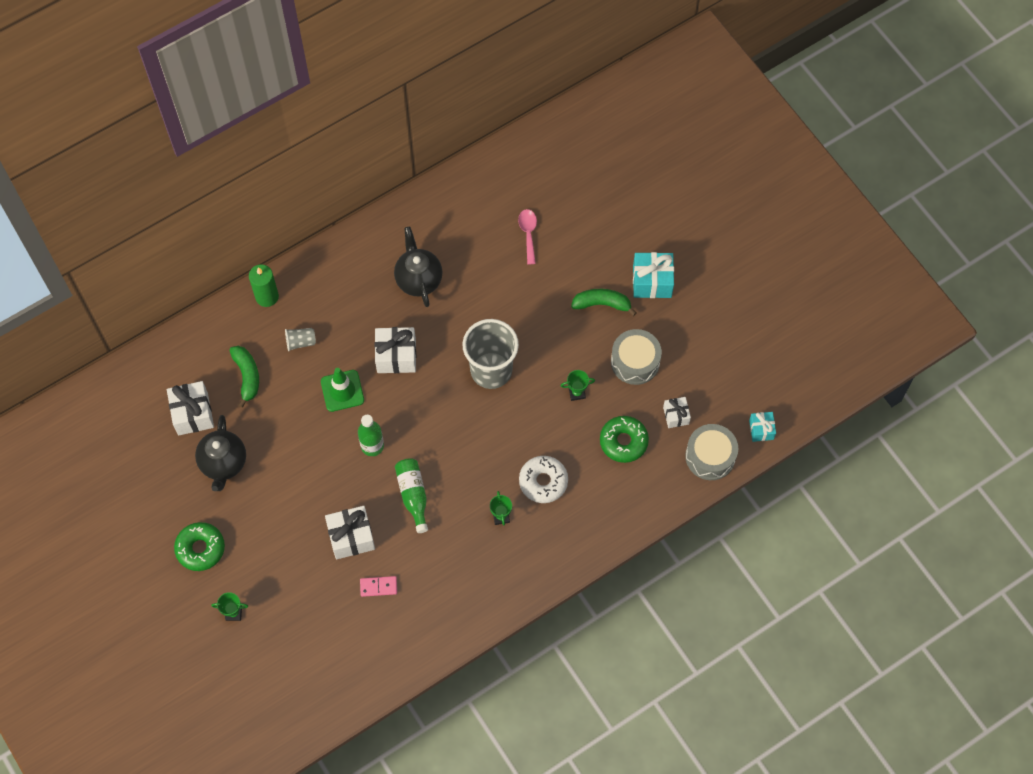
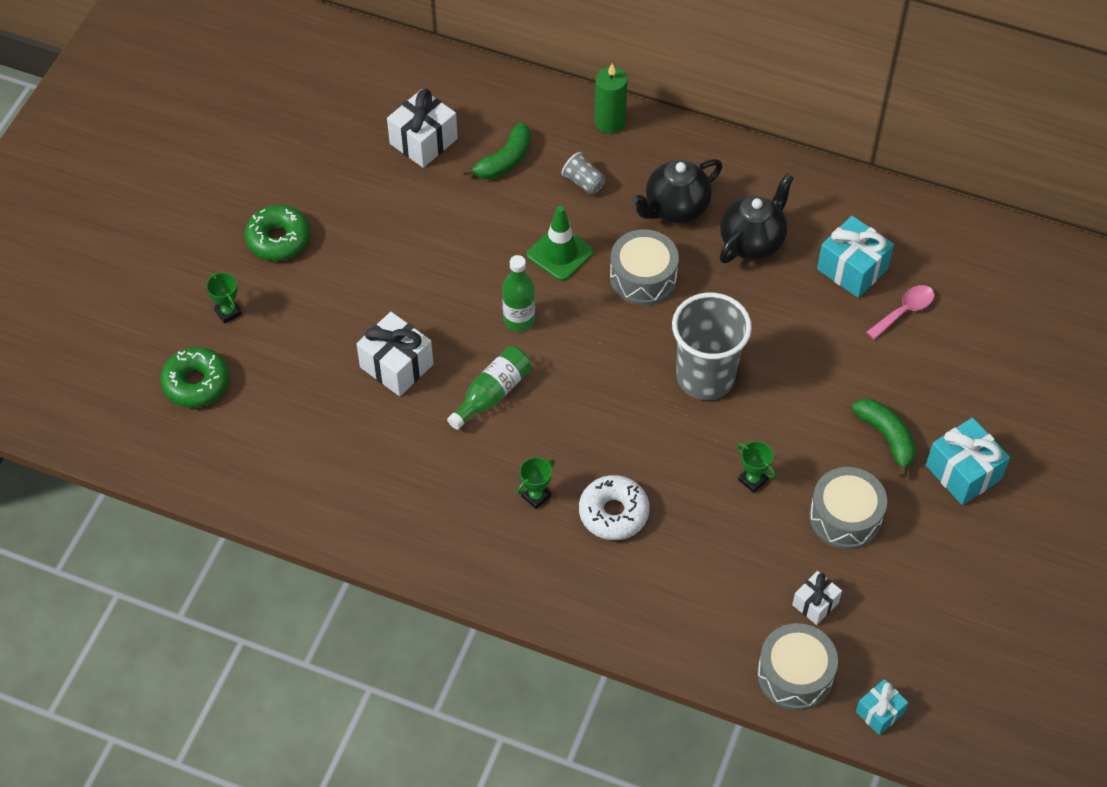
camera: 55 degrees right, 10 degrees down
black teapot [195,415,246,491] -> black teapot moved to [631,159,722,223]
pink domino [360,576,397,597] -> none
white gift [374,327,416,373] -> grey drum [610,229,679,305]
green donut [600,416,649,463] -> green donut moved to [160,347,229,408]
none -> turquoise gift [817,216,894,298]

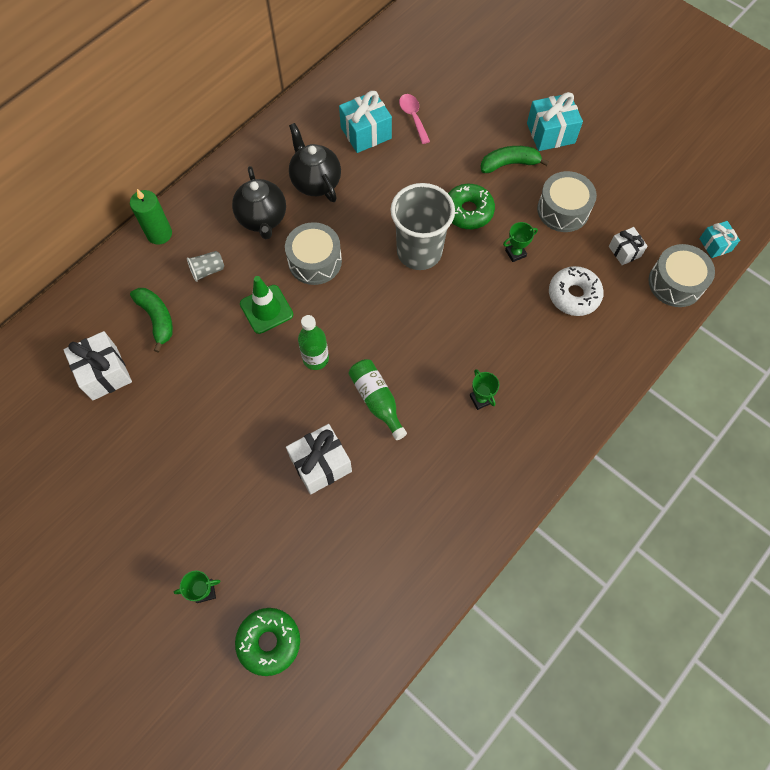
camera: 70 degrees left, 10 degrees up
green donut [245,205,310,261] -> green donut moved to [448,184,495,229]
white donut [579,475,650,540] -> white donut moved to [549,266,604,316]

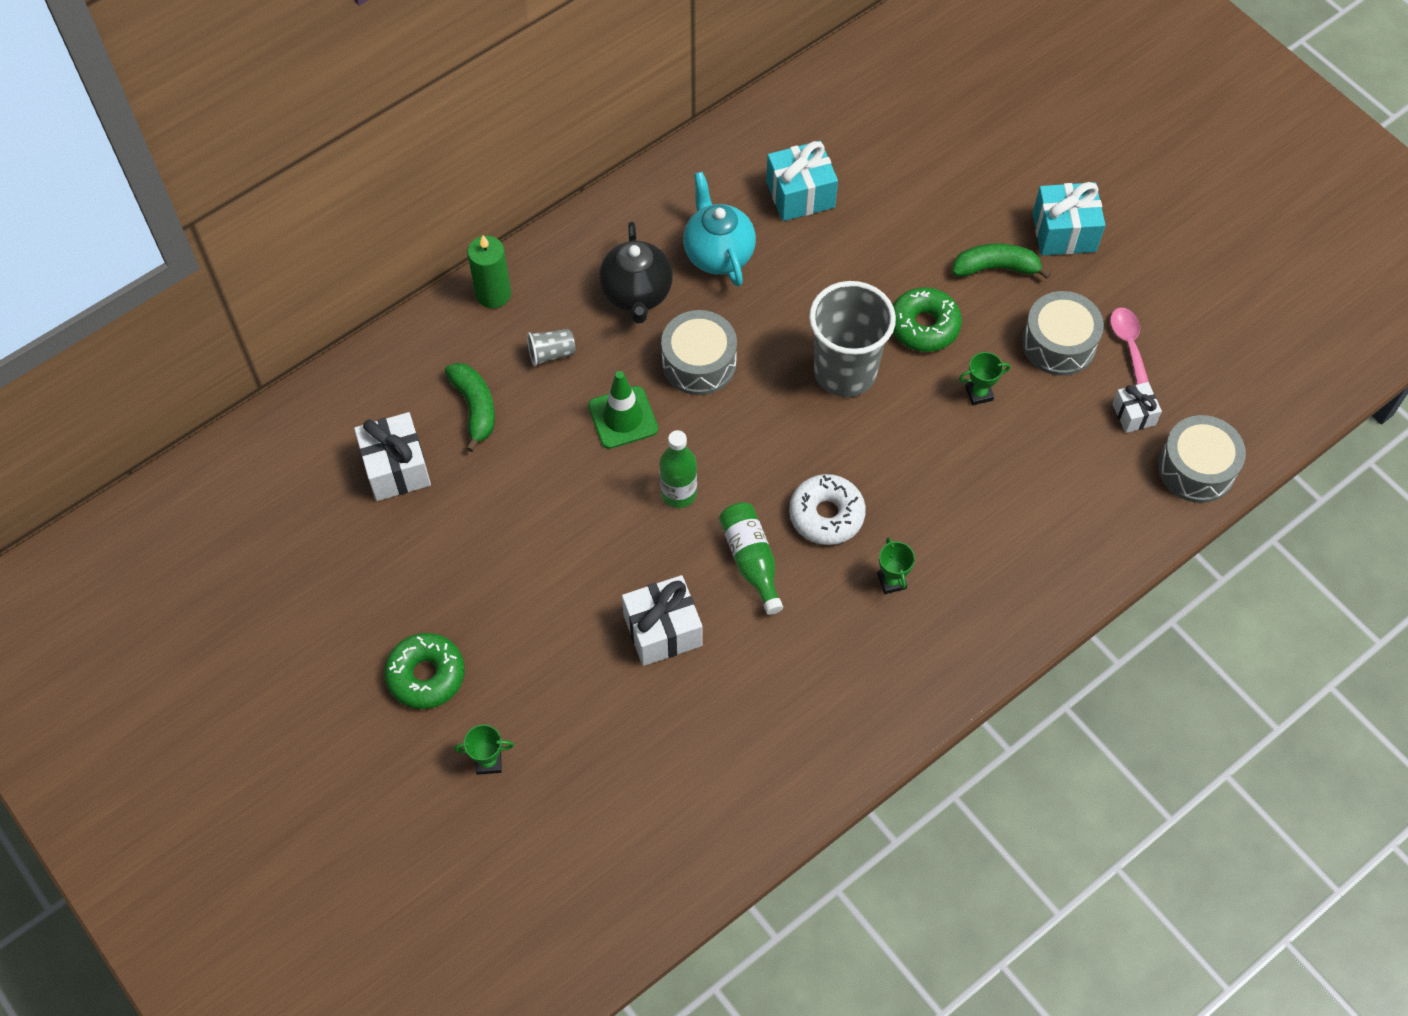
camera: 10 degrees right, 5 degrees down
green donut [235,608,300,676] -> green donut moved to [384,633,465,709]
black teapot [289,123,341,202] -> turquoise teapot [683,172,756,287]
pink spoon [399,94,430,144] -> pink spoon moved to [1110,308,1149,385]
white donut [549,266,604,316] -> white donut moved to [789,474,866,545]
turquoise gift [699,221,740,258] -> none

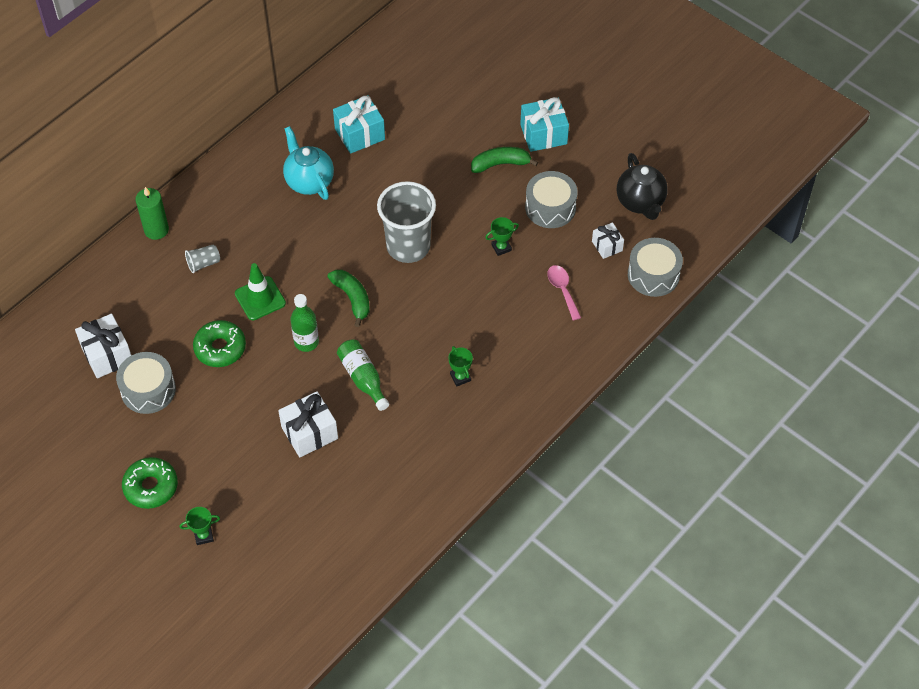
camera: 10 degrees left, 5 degrees down
green banana [445,363,495,452] -> green banana moved to [327,270,370,327]
black teapot [599,221,673,324] -> black teapot moved to [617,153,668,220]
grey drum [661,310,737,395] -> grey drum moved to [116,352,176,414]
white donut [789,474,866,545] -> none
green donut [893,287,962,352] -> green donut moved to [193,320,246,367]
pink spoon [1110,308,1149,385] -> pink spoon moved to [547,265,581,320]

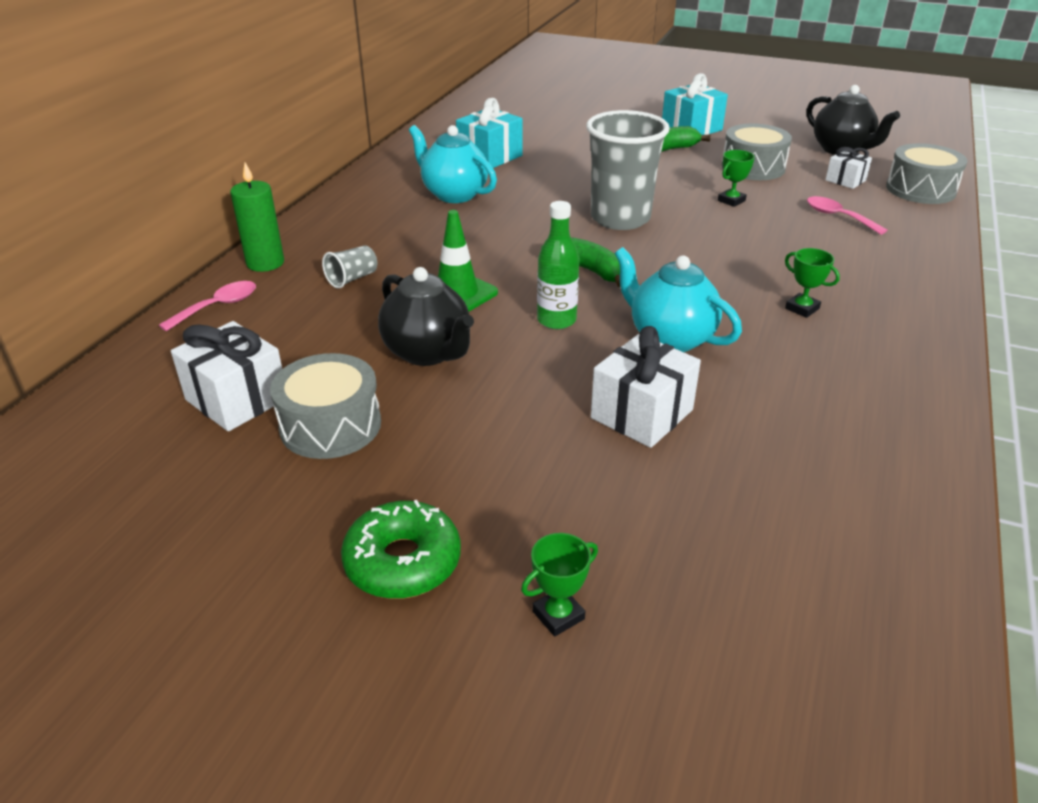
camera: 20 degrees left, 20 degrees down
green donut [193,320,246,367] -> black teapot [378,267,474,366]
green bottle [337,339,389,411] -> turquoise teapot [614,247,742,352]
none -> pink spoon [159,281,256,331]

